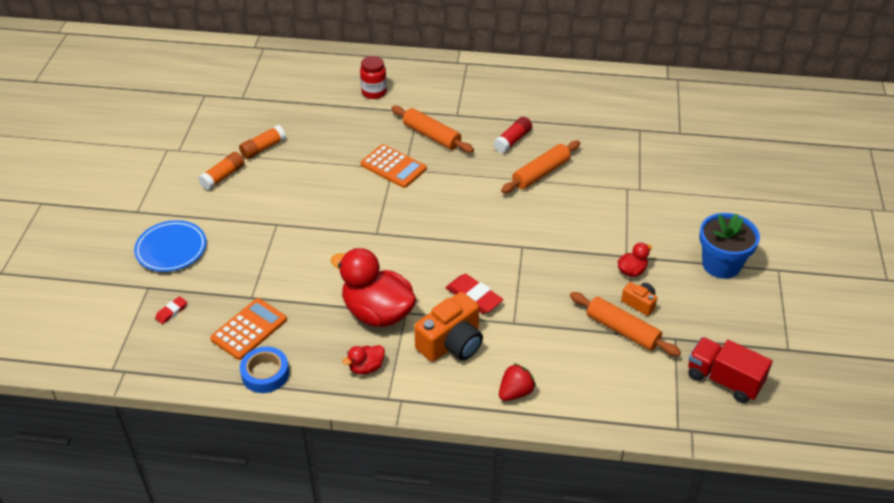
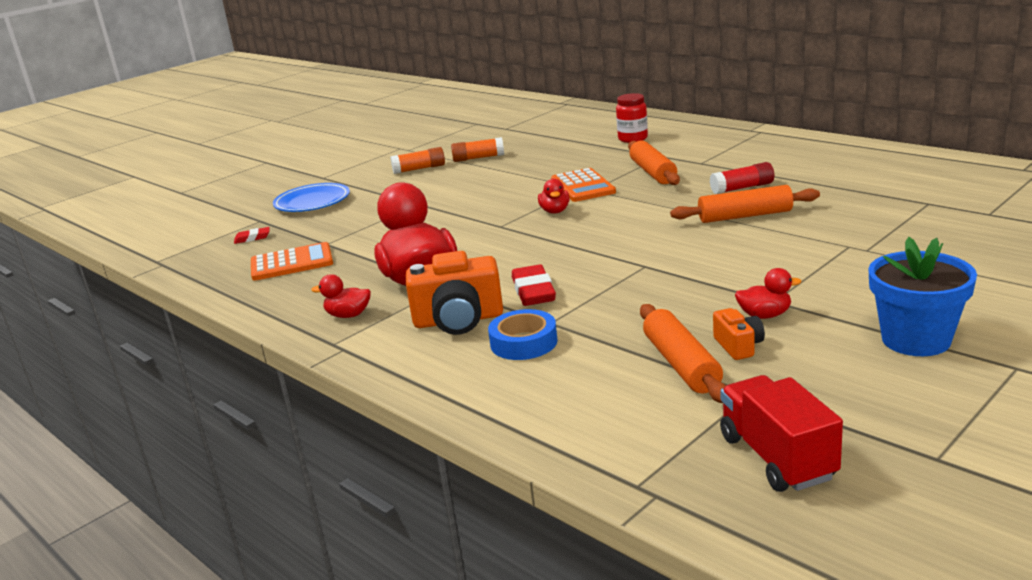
camera: 40 degrees right, 20 degrees down
blue tape [240,347,289,393] -> blue tape moved to [488,309,558,360]
red strawberry [499,363,536,401] -> none
none -> red duck [538,179,570,214]

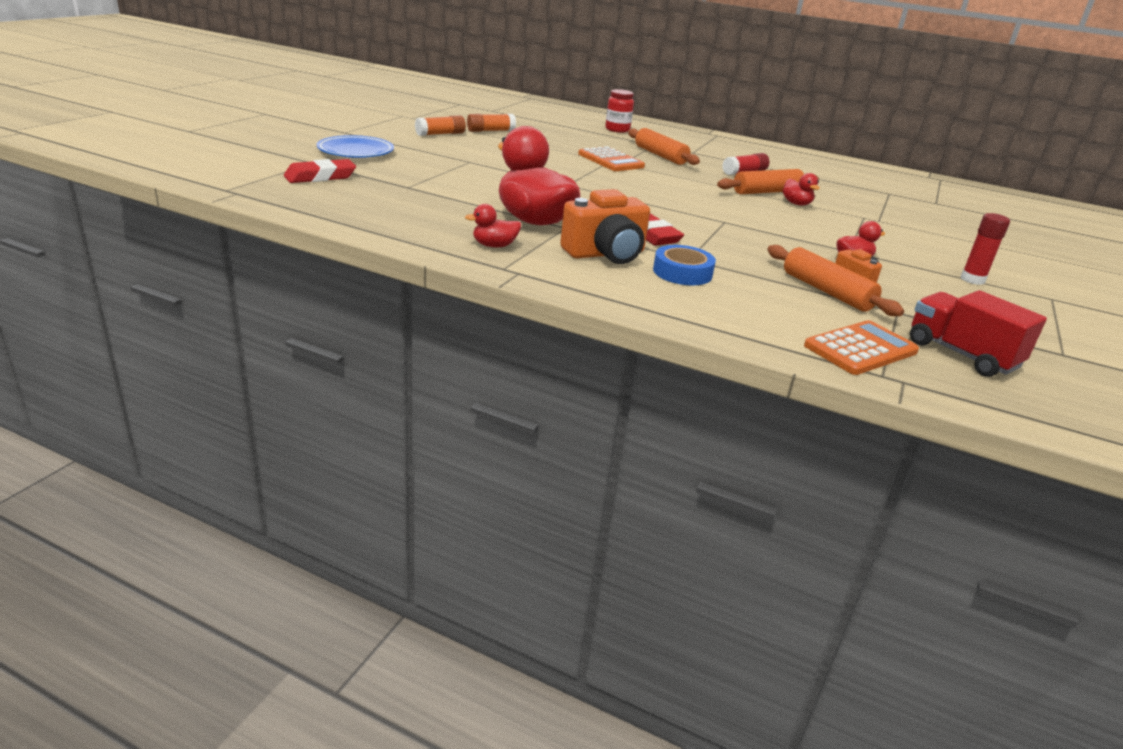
camera: 25 degrees left, 5 degrees up
red eraser [234,227,270,244] -> red eraser [284,159,356,183], size x1.83
orange calculator [251,242,333,281] -> orange calculator moved to [804,320,919,375]
red duck [538,179,570,214] -> red duck moved to [783,173,820,206]
blue flower pot [868,237,977,356] -> red glue stick [961,213,1010,285]

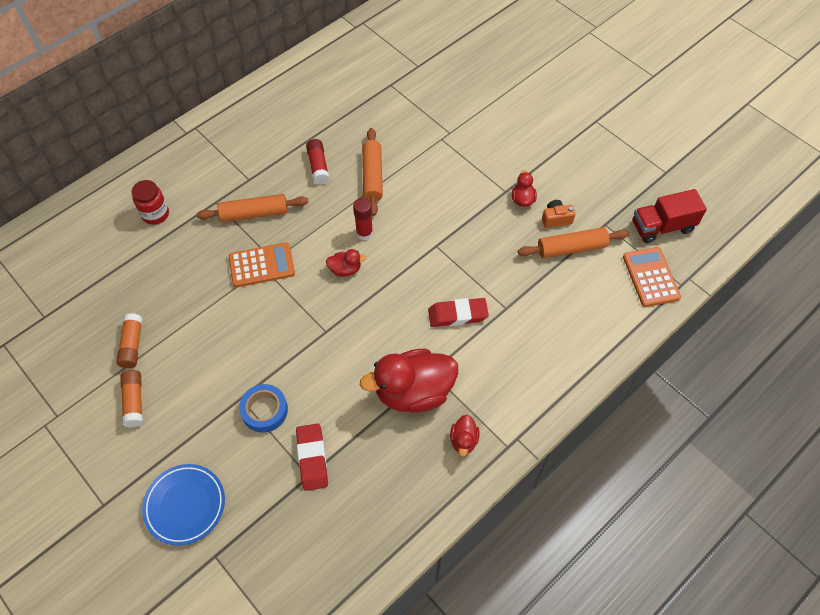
camera: 65 degrees left, 30 degrees up
red eraser [284,159,356,183] -> red eraser moved to [296,423,328,491]
orange camera [560,189,650,264] -> none
blue tape [653,245,716,285] -> blue tape moved to [239,384,288,433]
red duck [783,173,820,206] -> red duck moved to [326,249,366,277]
red glue stick [961,213,1010,285] -> red glue stick moved to [353,198,373,240]

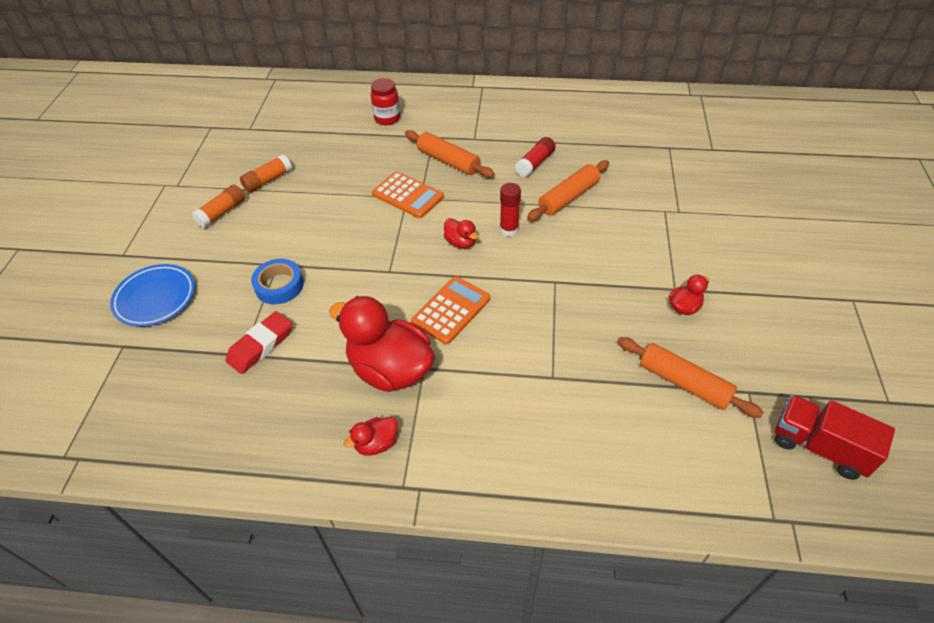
camera: 50 degrees right, 10 degrees down
red eraser [428,298,489,327] -> none
orange camera [542,200,575,228] -> none
orange calculator [623,247,681,307] -> orange calculator moved to [411,276,490,345]

